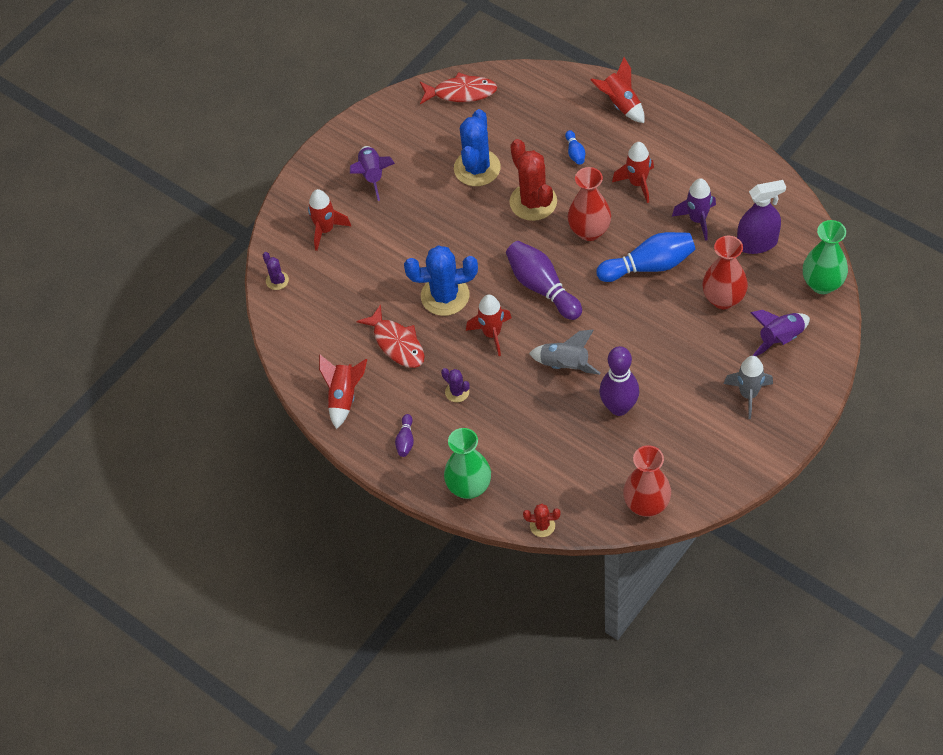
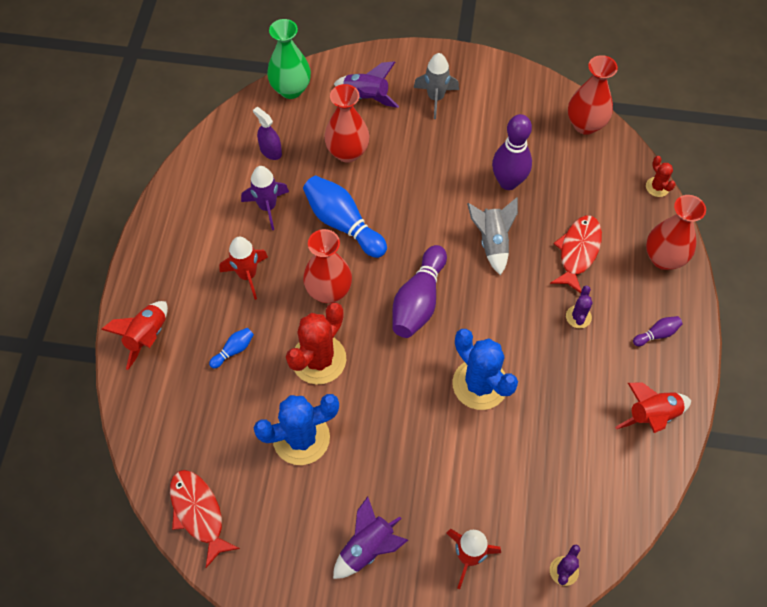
camera: 125 degrees left, 5 degrees up
red fish [356,304,425,368] -> red fish moved to [550,215,602,293]
green vase [444,428,491,499] -> red vase [646,195,706,270]
red rocket [466,295,511,356] -> none
purple spray bottle [737,180,786,254] -> purple spray bottle [253,107,282,160], size x0.63

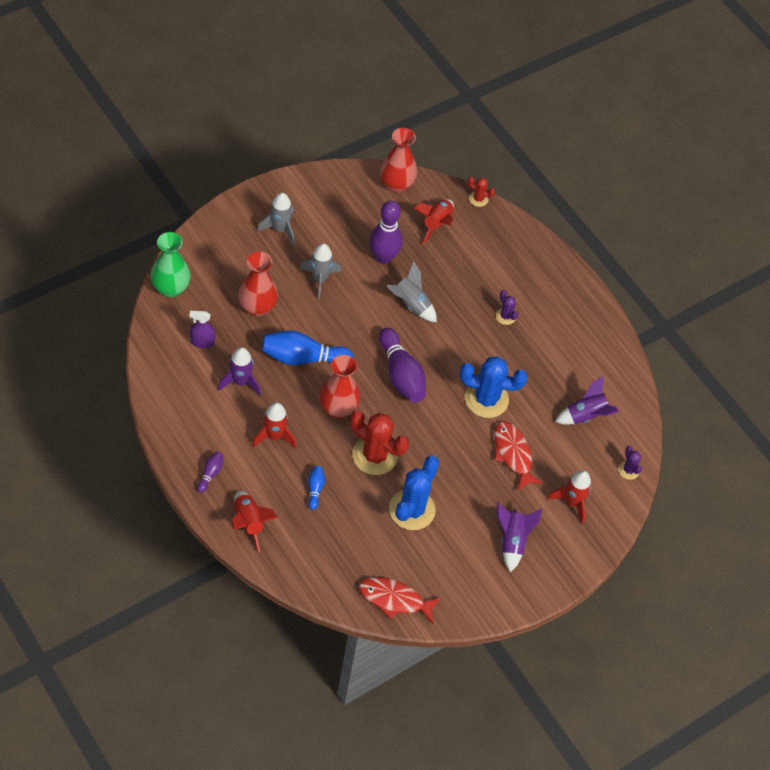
camera: 50 degrees left, 5 degrees down
red cactus [286,303,346,385] -> red cactus turned 45 degrees counterclockwise [350,411,409,475]
purple rocket [334,61,399,108] -> purple rocket moved to [555,376,619,425]
red fish [550,215,602,293] -> red fish moved to [494,421,544,491]
red rocket [615,382,691,433] -> red rocket moved to [414,199,454,244]
purple bowling pin [633,316,683,346] -> purple bowling pin moved to [197,452,223,493]
red vase [646,195,706,270] -> none
none -> grey rocket [300,243,341,299]

